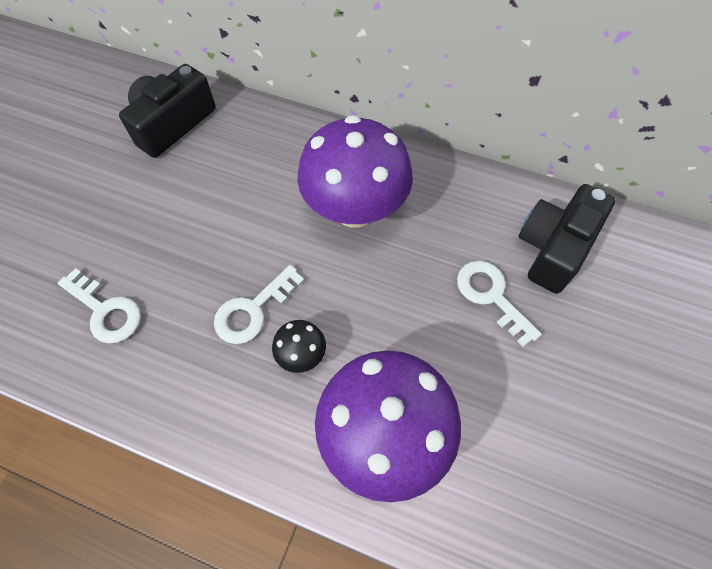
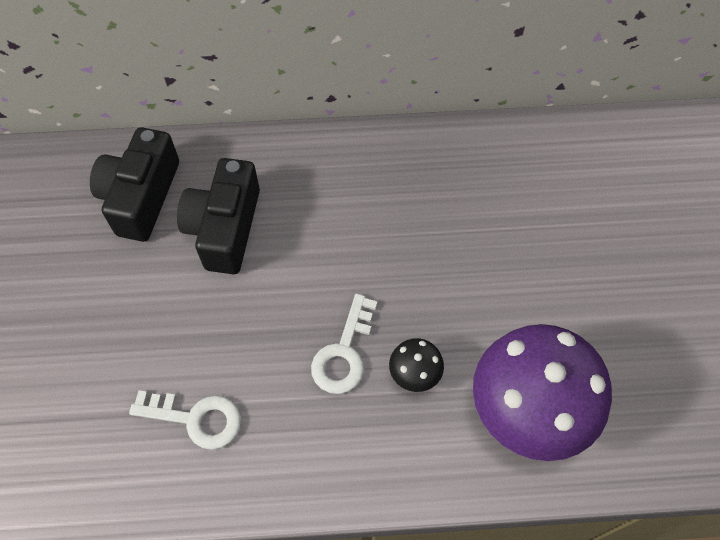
camera: 25 degrees left, 0 degrees up
purple mushroom [297,115,413,228] -> none
white key [457,261,542,347] -> none
black camera [518,184,615,294] -> black camera moved to [177,158,260,274]

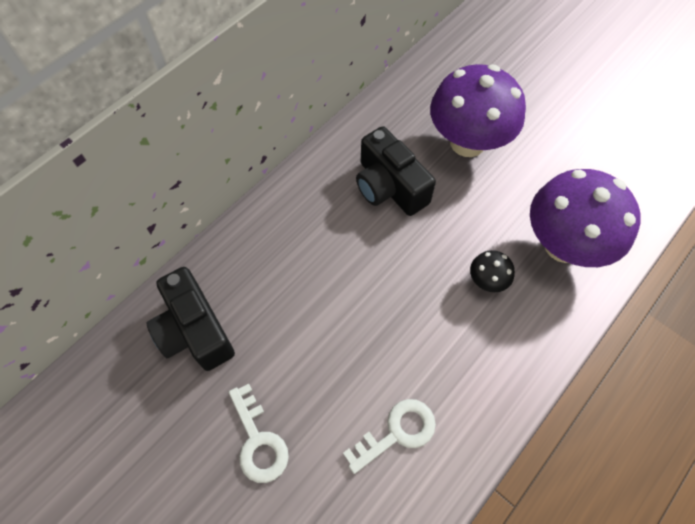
camera: 45 degrees left, 0 degrees up
black camera [177,158,260,274] -> black camera moved to [356,126,436,216]
white key [311,294,377,394] -> white key moved to [229,384,289,483]
none -> purple mushroom [430,64,526,157]

